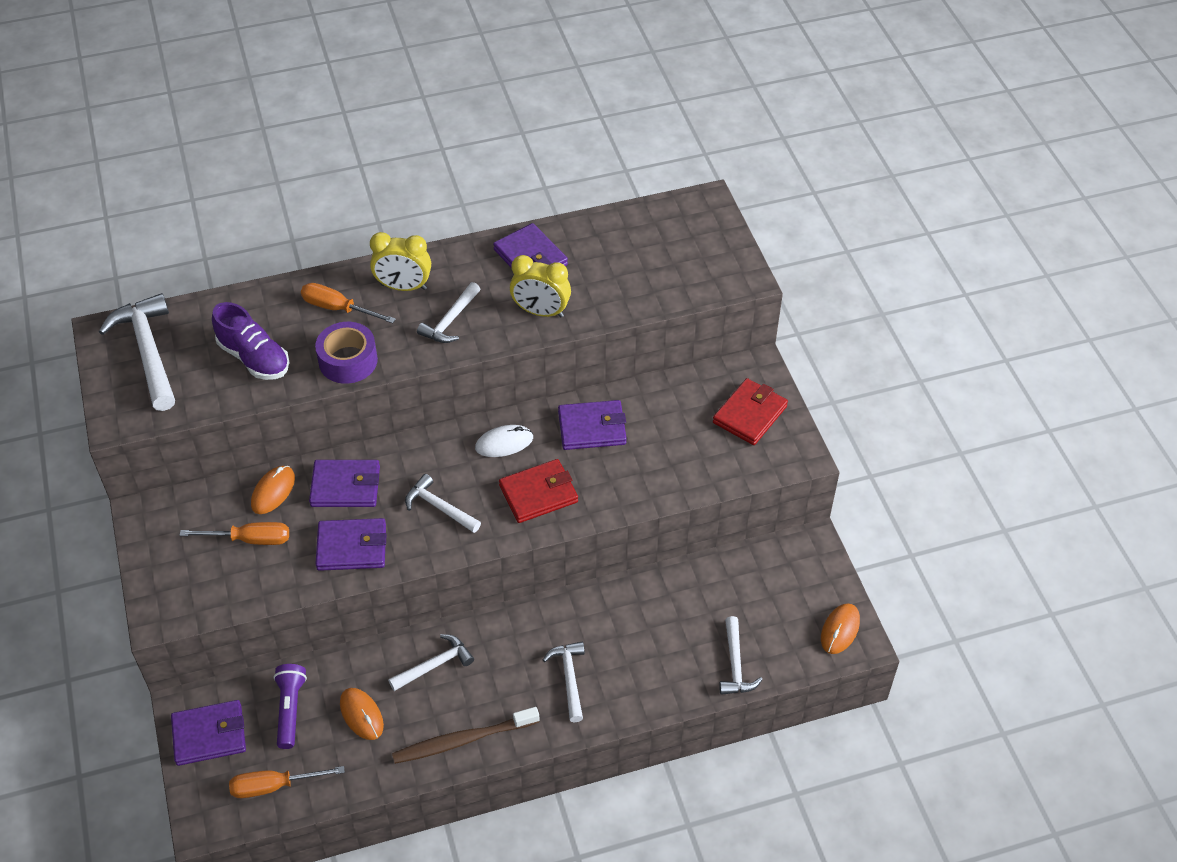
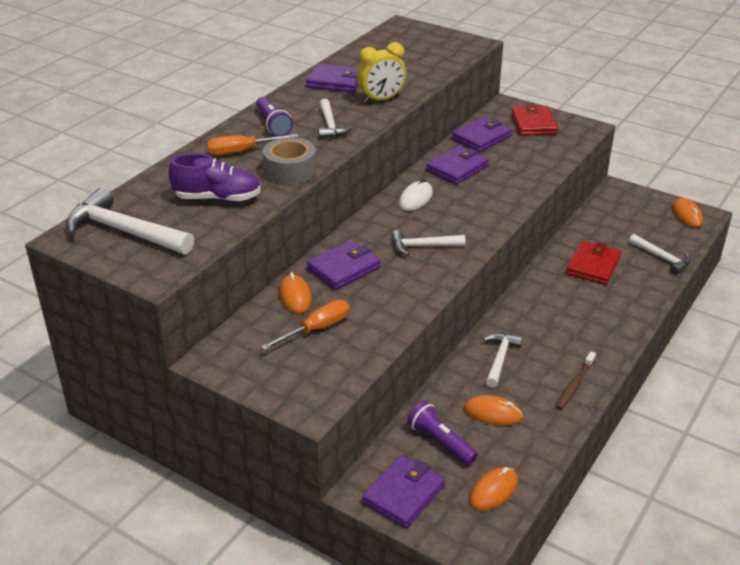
camera: 40 degrees left, 15 degrees down
orange screwdriver [229,766,345,798] -> orange mouse [469,467,518,511]
purple tape [315,322,378,384] -> grey tape [263,137,316,185]
purple wallet [316,518,386,571] -> purple wallet moved to [451,117,512,152]
yellow clock [370,232,431,291] -> purple flashlight [256,97,293,136]
brown toothbrush [392,707,539,764] -> brown toothbrush [556,351,596,410], size x0.65
red wallet [499,459,578,523] -> red wallet moved to [566,241,621,285]
white hammer [543,642,585,722] -> none

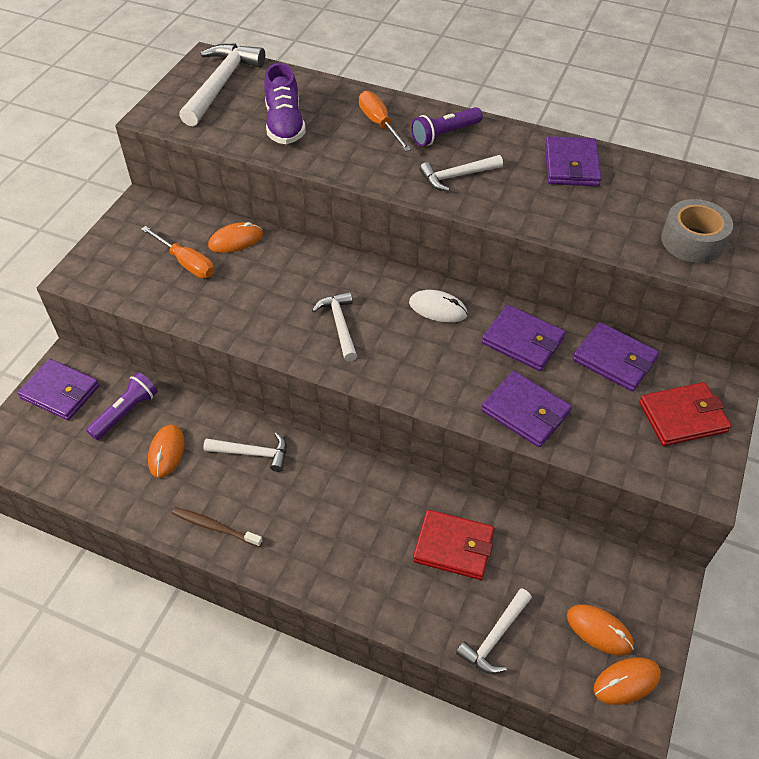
camera: 80 degrees right, 15 degrees up
grey tape [263,137,316,185] -> grey tape moved to [661,199,733,263]
purple wallet [307,240,381,290] -> purple wallet moved to [481,371,572,447]
yellow clock [357,42,406,103] -> none
orange mouse [469,467,518,511] -> orange mouse moved to [567,605,634,656]

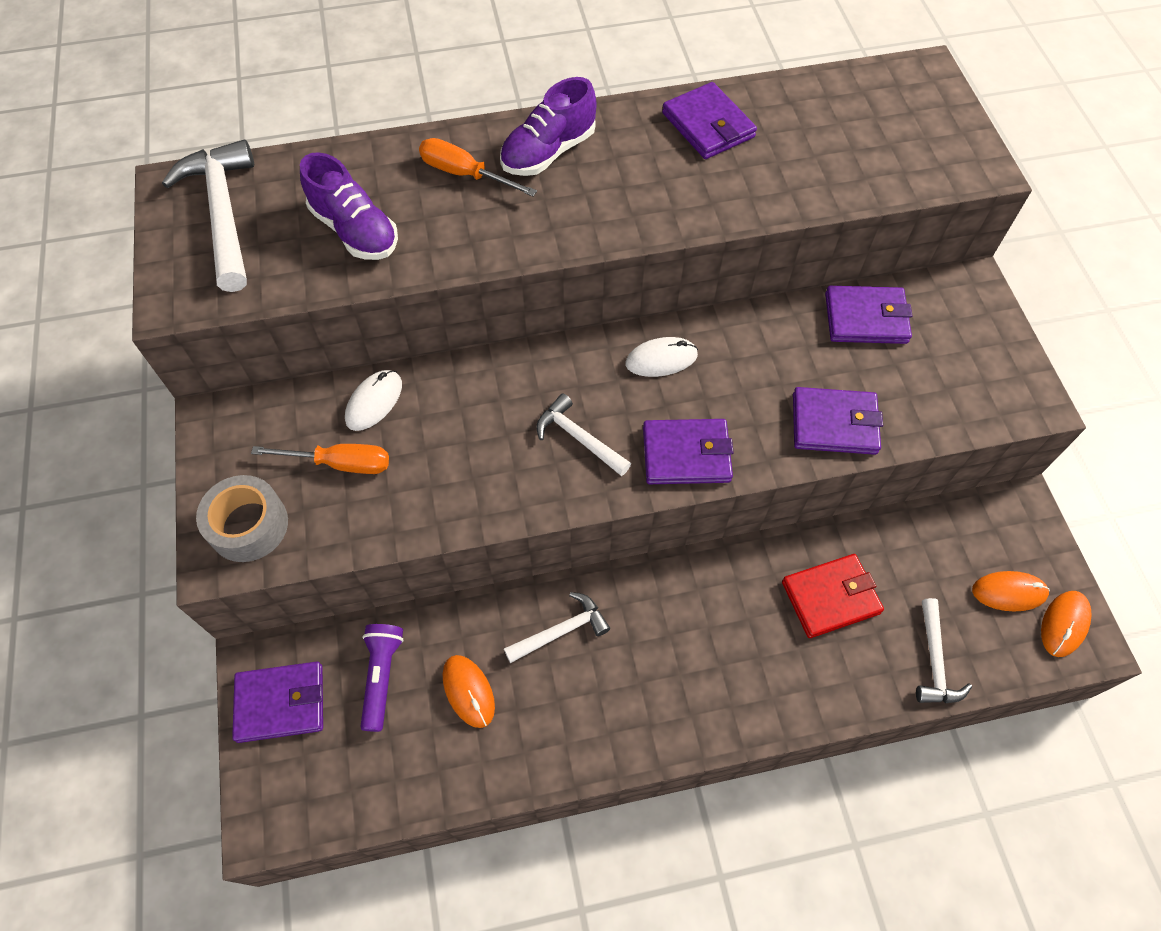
camera: 35 degrees left, 10 degrees up
brown toothbrush [172,507,263,547] -> none
orange mouse [208,222,263,253] -> white mouse [345,370,402,431]
purple flashlight [411,107,483,146] -> purple shoe [500,77,596,176]
white hammer [420,155,503,191] -> none
purple wallet [482,305,566,371] -> purple wallet moved to [643,419,734,484]
red wallet [639,382,731,446] -> none
grey tape [661,199,733,263] -> grey tape moved to [196,475,288,562]

